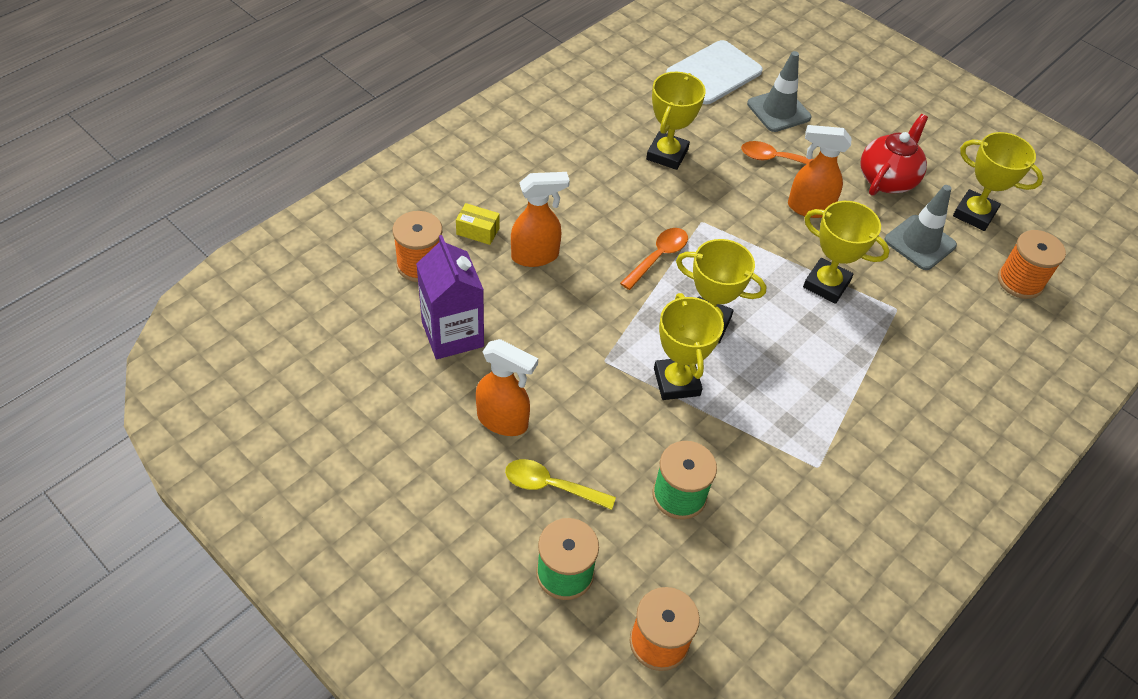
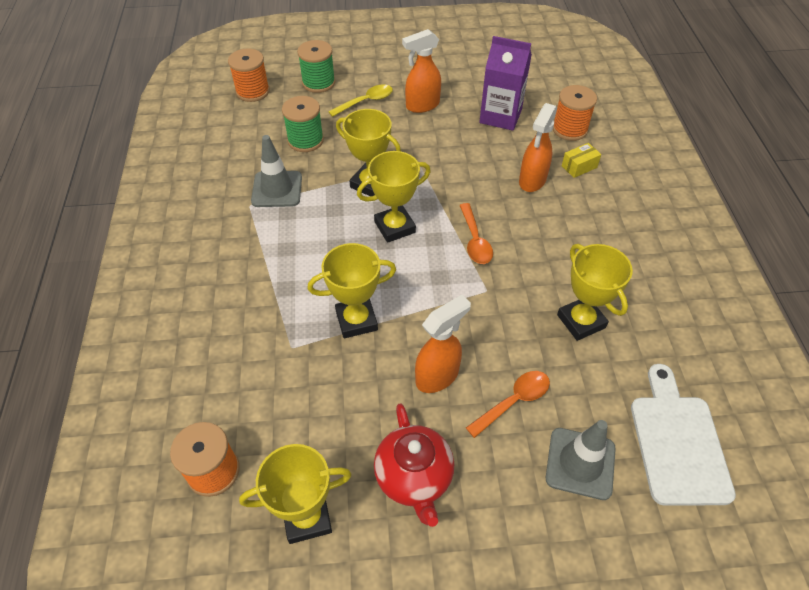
camera: 135 degrees right, 0 degrees up
grey traffic cone [885,185,957,270] -> grey traffic cone moved to [251,135,302,207]

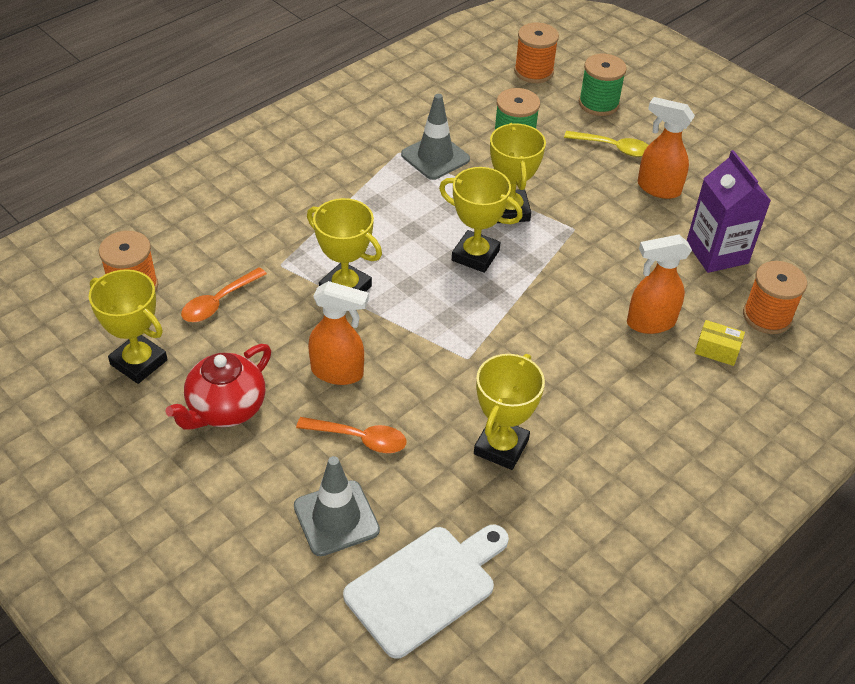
camera: 50 degrees right, 5 degrees down
orange spoon [459,203,493,264] -> orange spoon moved to [181,267,267,322]

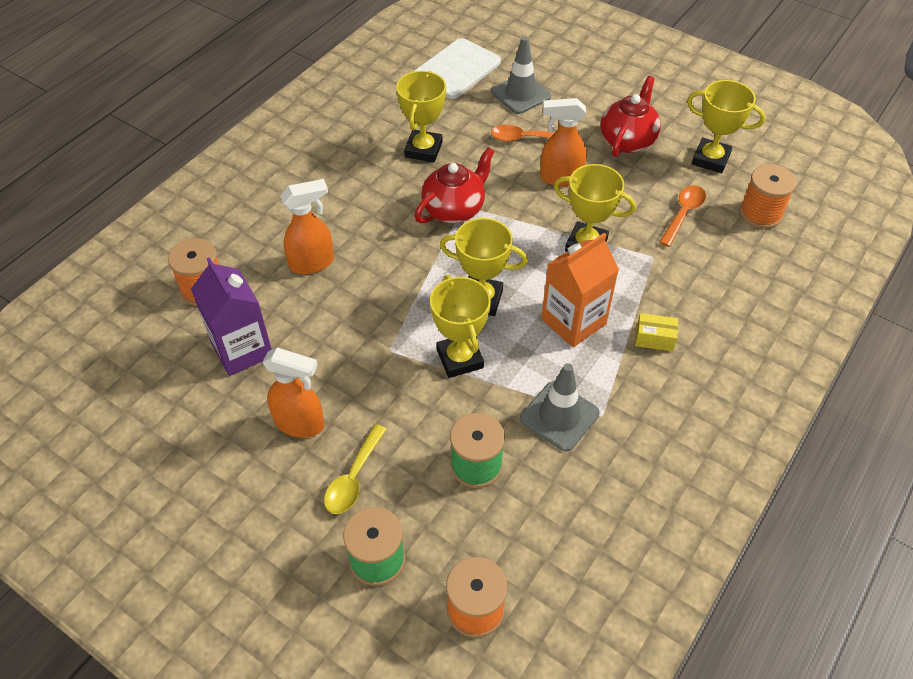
camera: 170 degrees right, 5 degrees up
yellow spoon [564,131,648,157] -> yellow spoon turned 75 degrees counterclockwise [324,424,387,514]
yellow box [695,320,745,366] -> yellow box moved to [635,313,678,351]
none -> red teapot [414,147,495,223]
none -> orange carton [541,233,619,347]

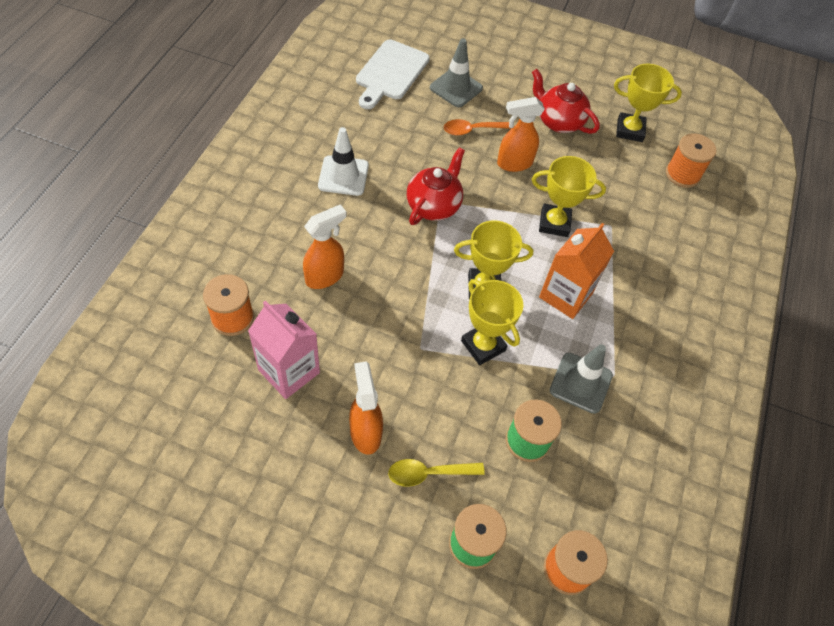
camera: 20 degrees left, 5 degrees up
purple carton [191,257,272,376] -> pink carton [248,301,320,399]
orange spray bottle [263,347,324,438] -> orange spray bottle turned 105 degrees counterclockwise [349,361,383,455]
yellow spoon [324,424,387,514] -> yellow spoon turned 75 degrees clockwise [388,459,485,487]
yellow trophy [396,71,446,162] -> none
red teapot [601,76,661,157] -> red teapot turned 60 degrees counterclockwise [532,69,600,134]
yellow box [635,313,678,351] -> none
orange spoon [659,185,706,247] -> none
none -> white traffic cone [318,127,369,196]

